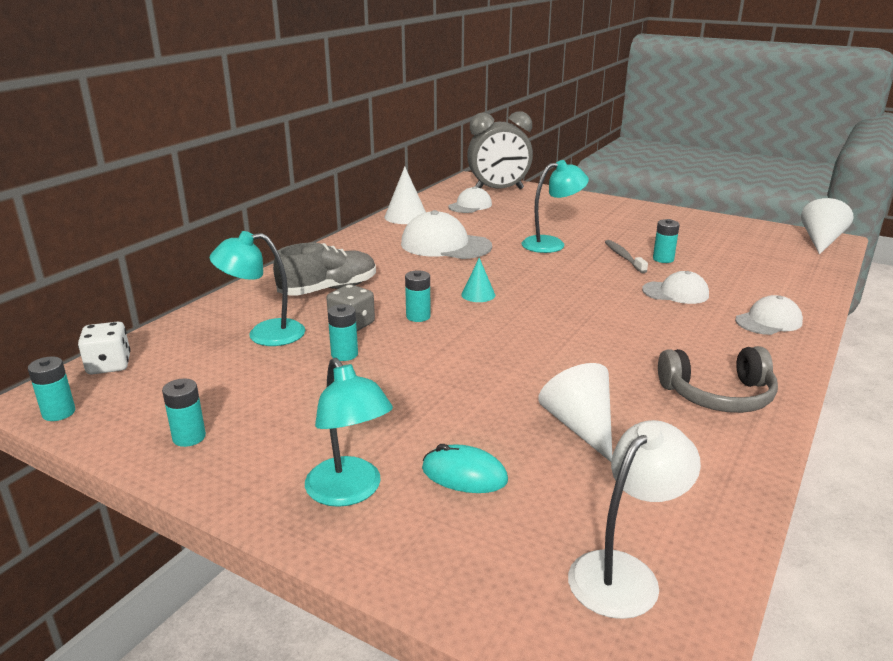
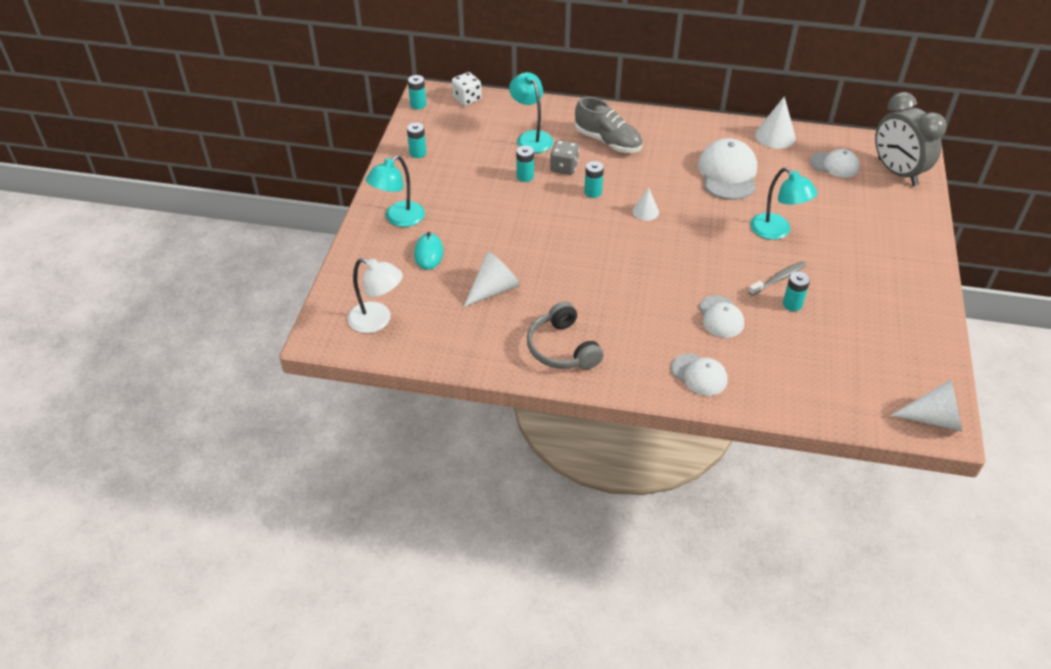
camera: 70 degrees right, 20 degrees up
turquoise cone [461,258,495,302] -> white cone [632,187,659,221]

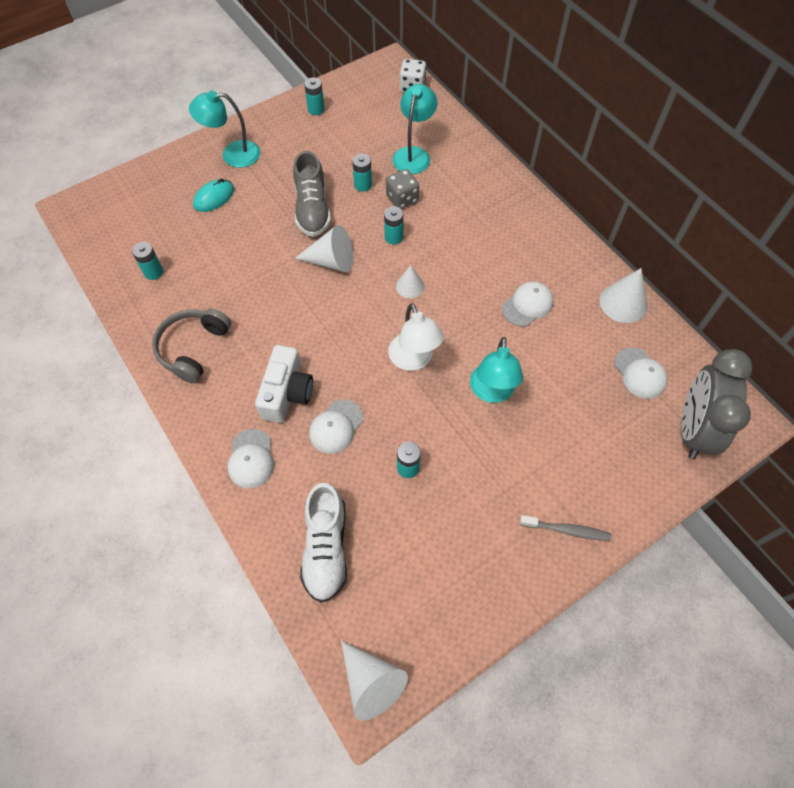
camera: 45 degrees right, 15 degrees up
white lamp [347,258,403,333] -> white lamp moved to [388,303,444,371]
turquoise battery [408,75,426,109] -> turquoise battery moved to [132,242,163,280]
white cone [464,251,520,307] -> white cone moved to [295,225,353,273]
grey shoe [575,97,642,153] -> grey shoe moved to [293,151,331,237]
white cap [698,138,757,200] -> white cap [502,282,553,327], size x0.60
grey toothbrush [748,261,807,296] -> grey toothbrush moved to [520,515,611,541]
none -> white camera [255,345,313,423]
none -> white shoe [300,483,347,603]

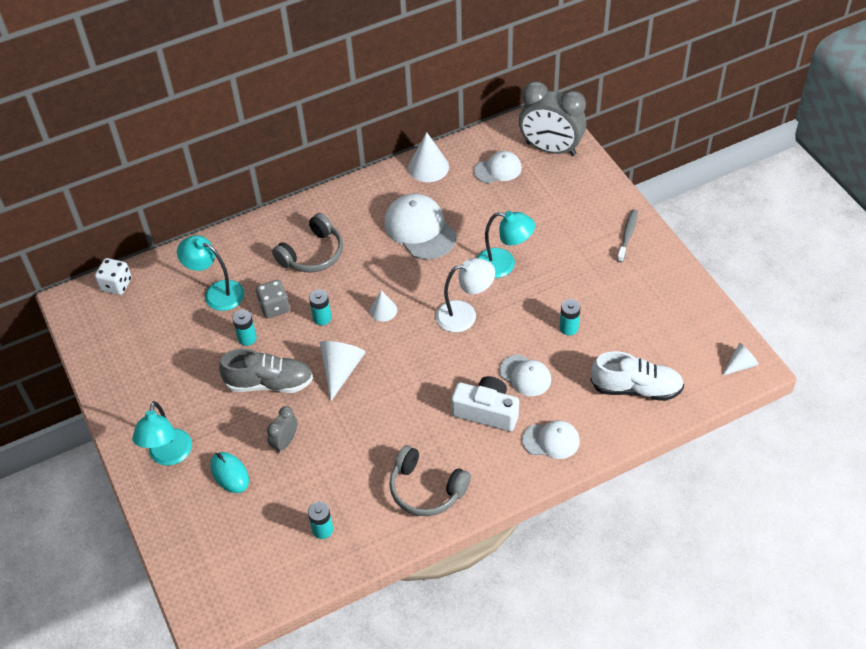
camera: 80 degrees left, 10 degrees down
turquoise battery [304,77,325,115] -> none
white cone [341,641,408,721] -> white cone [722,343,759,376], size x0.61
white cap [502,282,553,327] -> white cap [384,193,457,260], size x1.66
none -> grey clock [267,406,297,453]
none -> grey headphones [272,213,343,273]

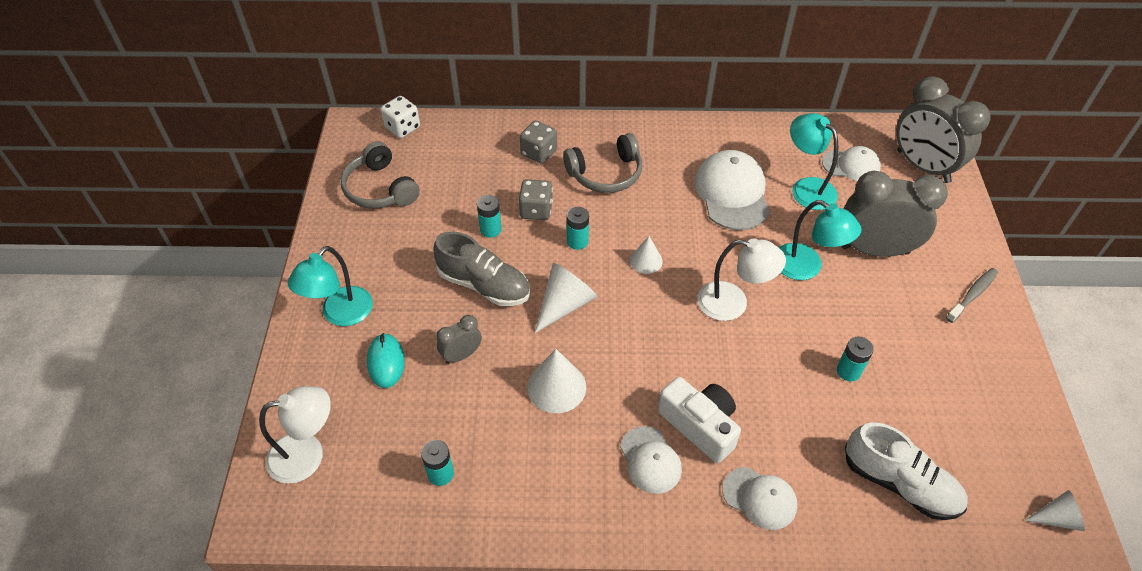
camera: 25 degrees right, 0 degrees up
turquoise lamp [177,235,244,311] -> turquoise lamp moved to [790,113,838,210]
grey headphones [389,445,471,516] -> grey headphones moved to [341,141,420,208]
white cone [408,132,449,182] -> white cone moved to [527,349,586,413]
white cap [499,355,551,396] -> white cap moved to [620,426,682,494]
none -> white lamp [259,386,331,484]
none -> grey dice [520,120,557,164]
none -> grey clock [842,171,948,257]

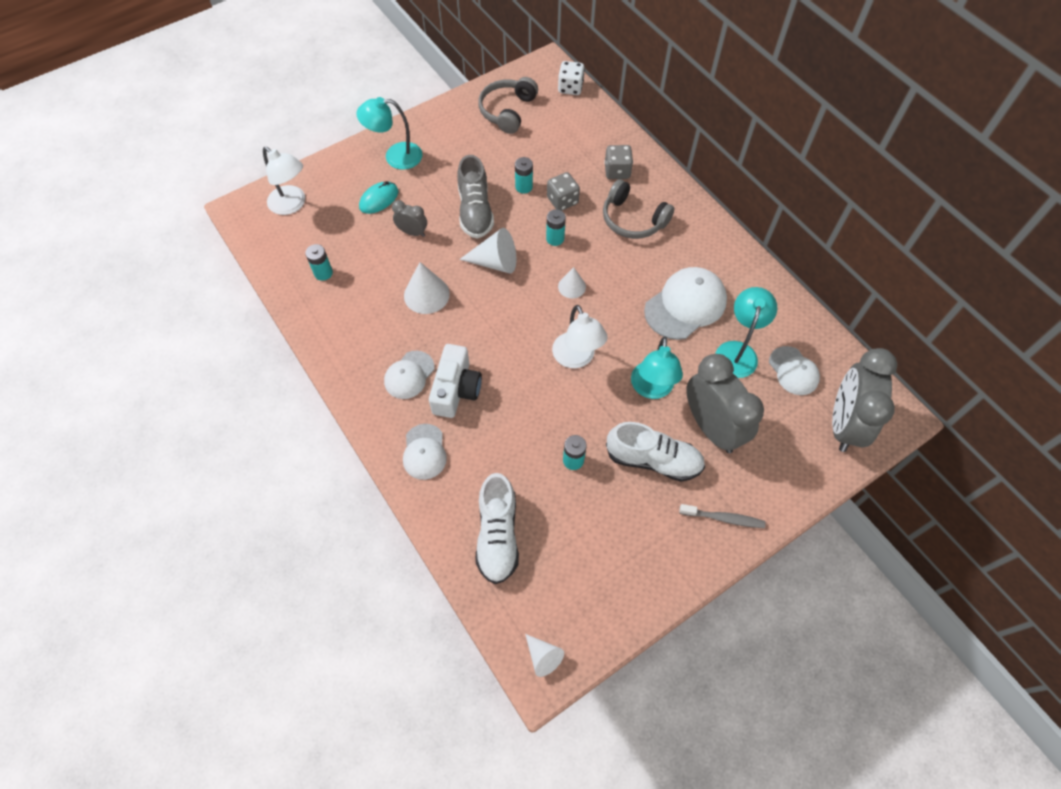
camera: 55 degrees right, 10 degrees up
none -> white shoe [606,422,705,482]

